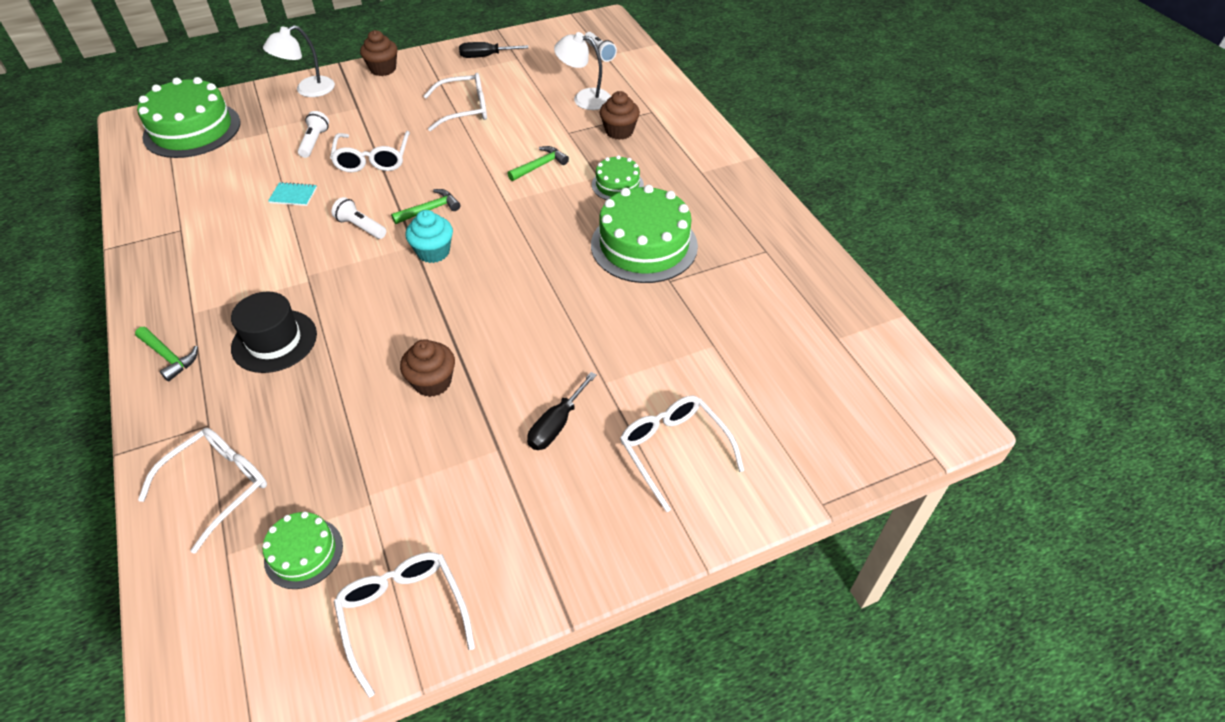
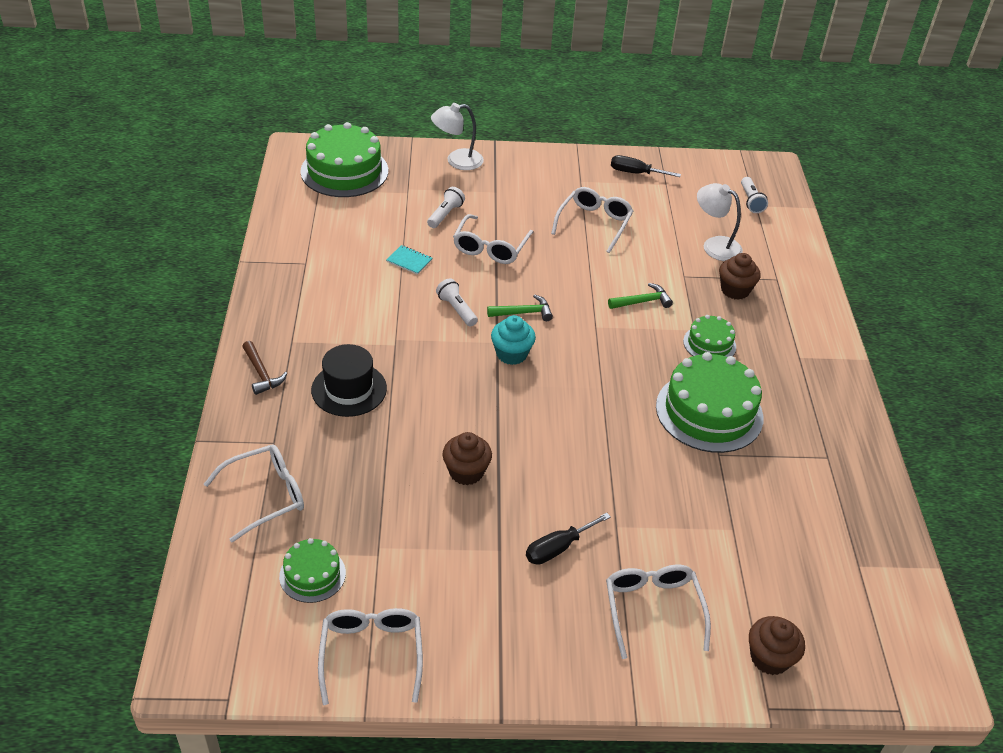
camera: 20 degrees right, 5 degrees down
green hammer [135,327,198,381] -> brown hammer [242,341,287,395]
brown cupcake [360,30,398,76] -> brown cupcake moved to [749,616,805,675]
white glasses [424,73,487,131] -> white glasses turned 75 degrees counterclockwise [551,187,633,253]

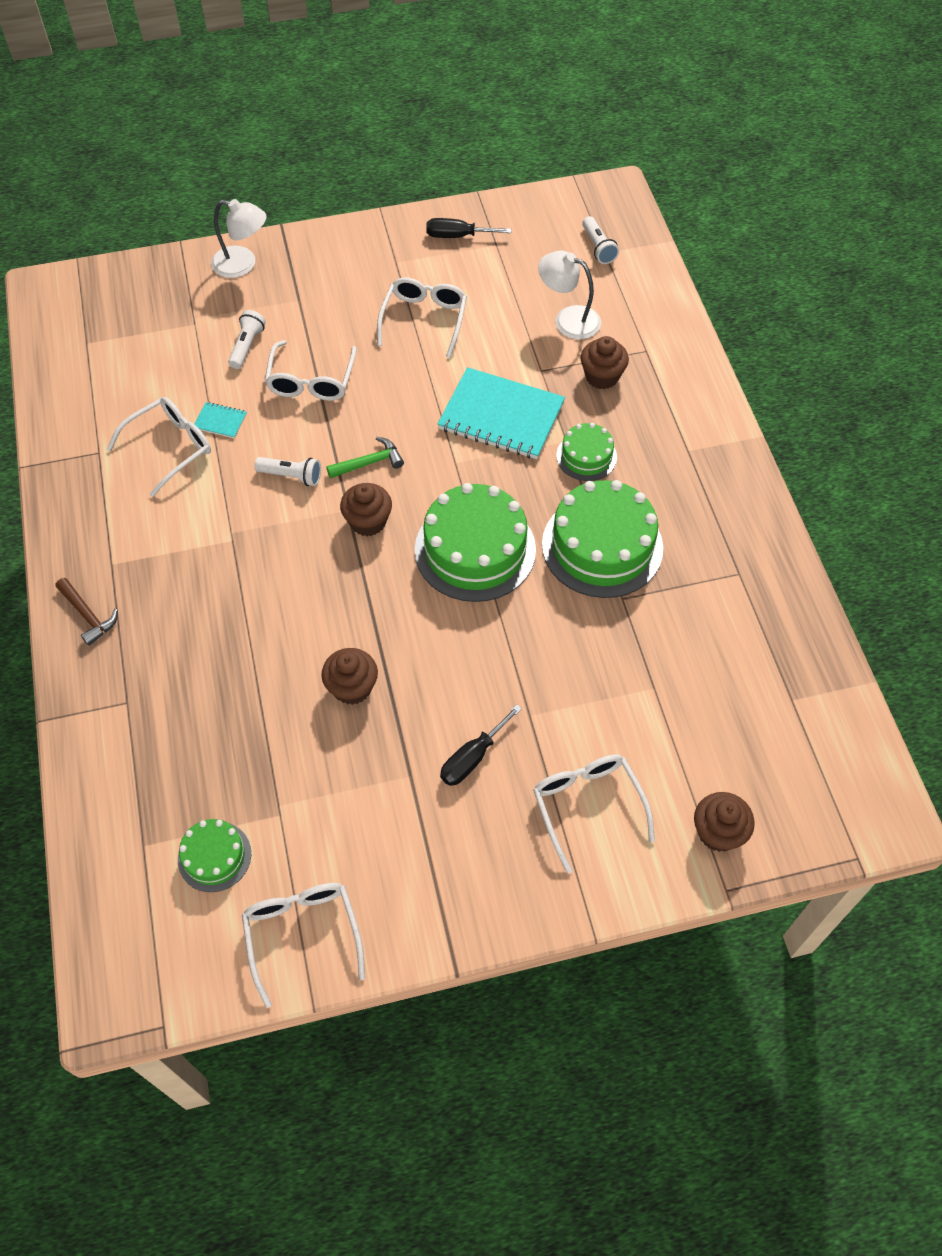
camera: 10 degrees left, 15 degrees up
white glasses [204,444,304,542] -> white glasses moved to [107,397,211,497]
green cake [300,122,388,197] -> green cake moved to [415,483,536,602]
black hat [311,344,387,417] -> none
white lamp [431,103,484,170] -> white lamp turned 135 degrees counterclockwise [211,199,267,278]
white flashlight [436,278,478,327] -> white flashlight turned 150 degrees clockwise [254,457,321,486]
turquoise cupcake [491,315,536,365] -> brown cupcake [340,483,392,536]
green hammer [608,283,673,309] -> turquoise notebook [438,367,565,459]

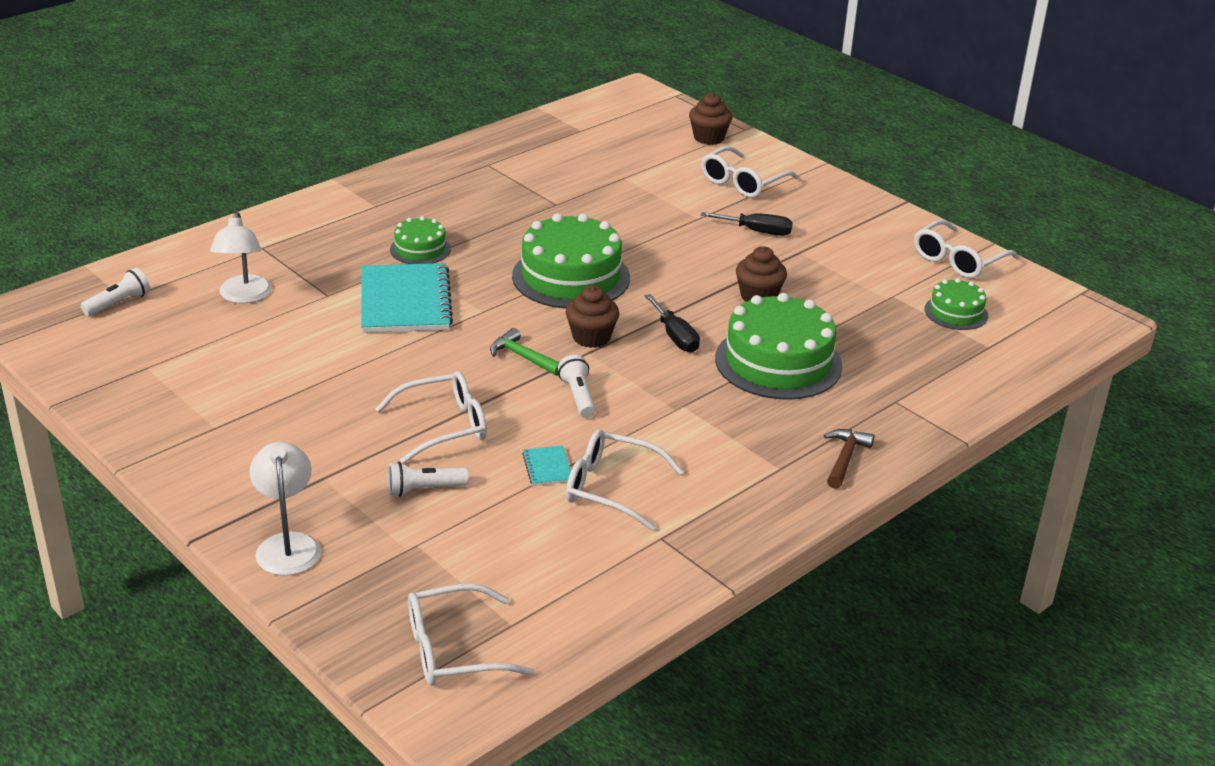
camera: 120 degrees left, 25 degrees down
white glasses [377,277,467,358] -> white glasses moved to [408,583,535,686]
black screwdriver [426,218,511,238] -> black screwdriver moved to [645,294,700,352]
green cake [542,480,663,598] -> green cake moved to [715,293,842,400]
brown cupcake [581,336,629,389] -> none

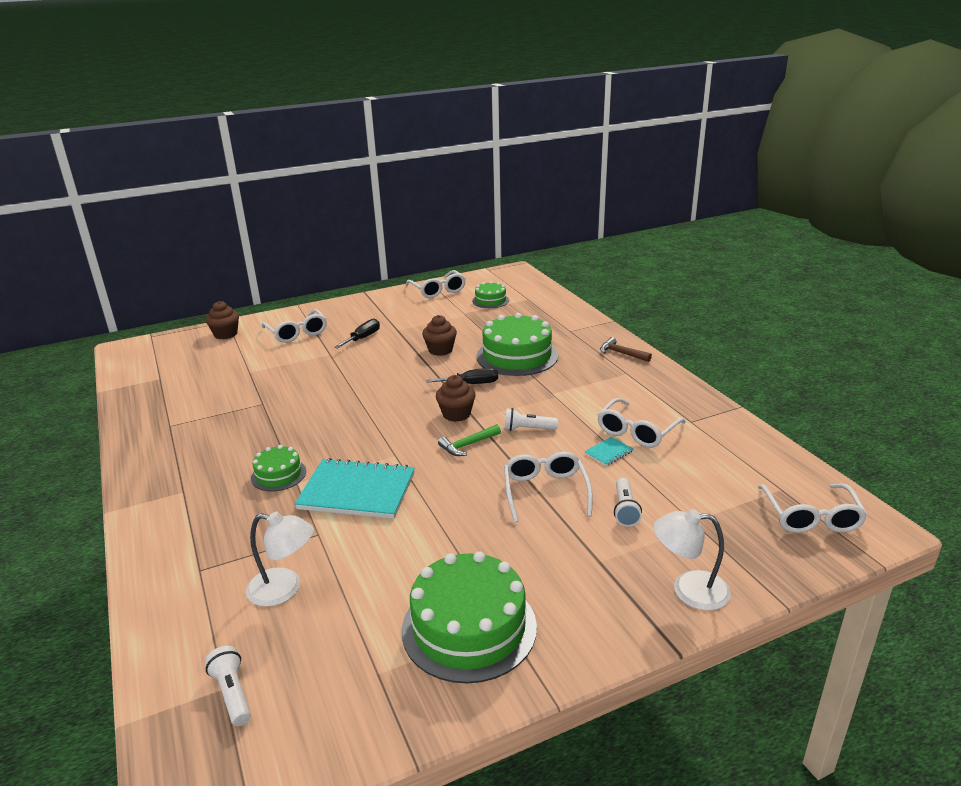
camera: 70 degrees left, 5 degrees down
green cake [512,213,630,309] -> green cake moved to [402,551,537,684]
turquoise notebook [522,445,571,486] -> turquoise notebook turned 45 degrees counterclockwise [584,437,633,466]

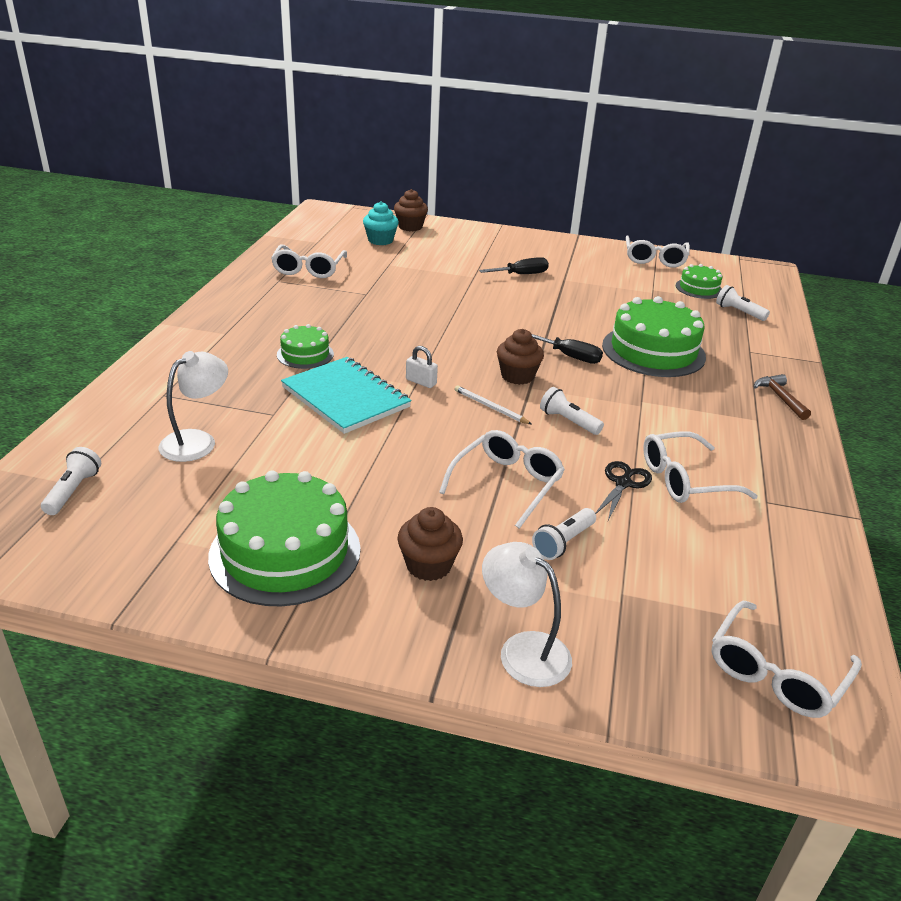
camera: 35 degrees right, 5 degrees up
white lamp [246,512,314,607] -> white lamp turned 105 degrees counterclockwise [159,351,228,462]
white glasses [262,309,327,343] -> white glasses moved to [271,245,347,278]
brown cupcake [422,315,457,356] -> brown cupcake moved to [397,507,463,581]
green hammer [438,424,501,456] -> white pencil [455,385,532,425]
turquoise notebook [584,437,633,466] -> black scissors [595,461,652,520]
none -> turquoise cupcake [363,201,399,245]
none -> white padlock [406,346,438,388]
none -> white flashlight [716,285,770,321]

